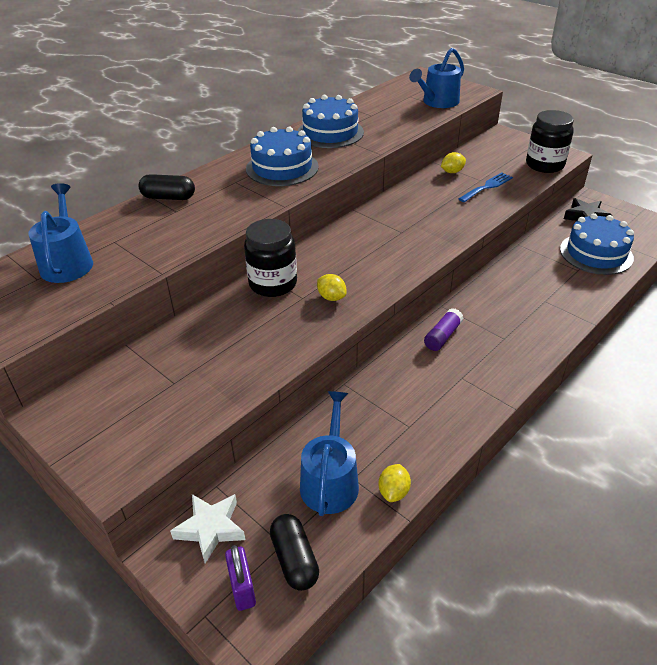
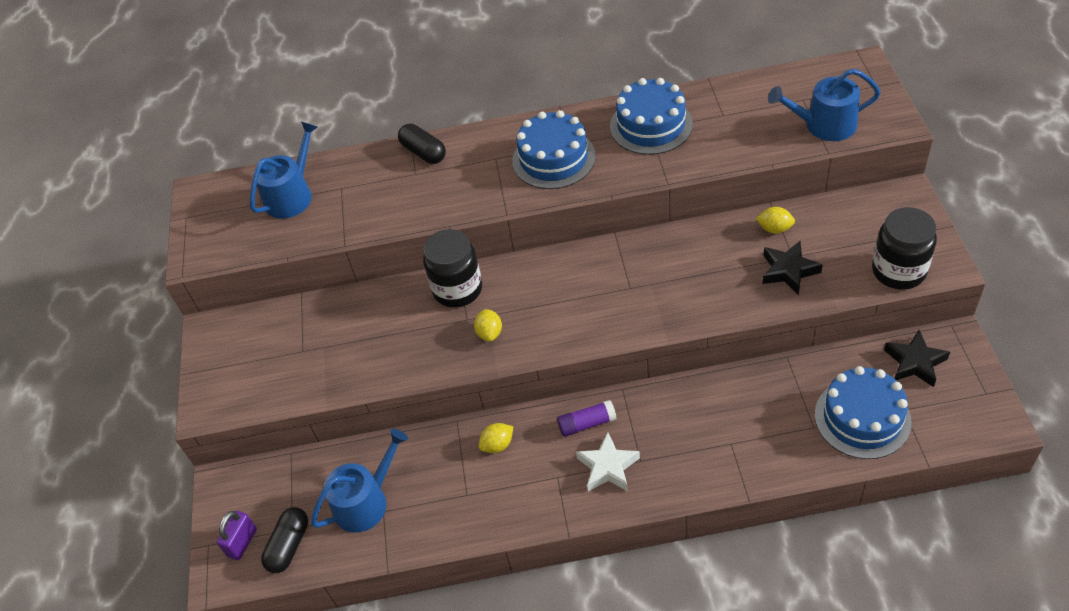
camera: 45 degrees right, 10 degrees up
white star [170,494,245,563] -> white star moved to [576,432,640,491]
yellow lemon [379,464,411,502] -> yellow lemon moved to [479,423,513,453]
blue fork [459,172,513,202] -> black star [762,241,823,295]

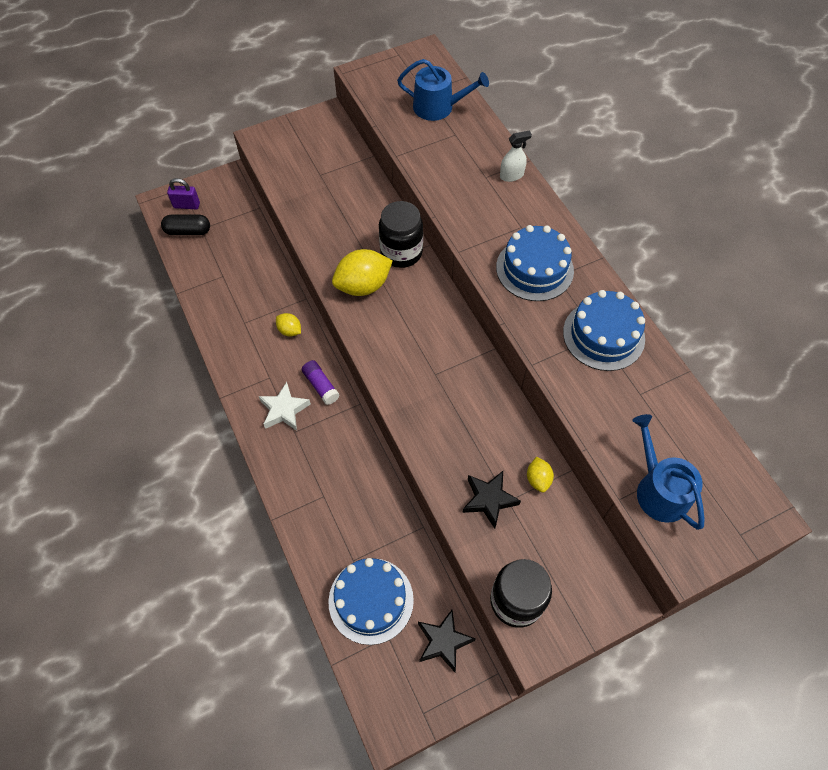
camera: 65 degrees right, 10 degrees up
blue watering can [311,429,408,533] -> none
black capsule [398,124,446,164] -> white spray bottle [500,131,532,182]
yellow lemon [474,309,502,342] -> yellow lemon [332,249,393,296], size x1.95

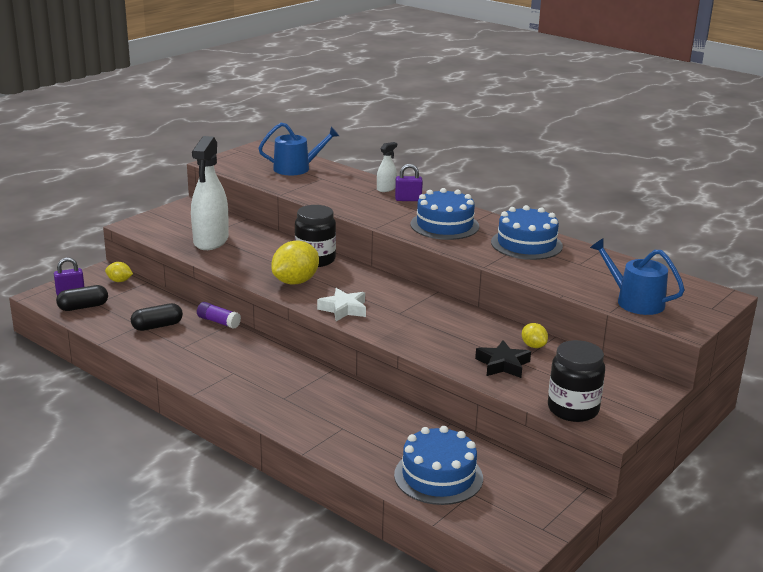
camera: 25 degrees left, 35 degrees down
white star [259,382,311,431] -> white star moved to [317,288,366,321]
yellow lemon [276,313,301,337] -> yellow lemon moved to [105,262,133,282]
purple glue stick [302,360,340,405] -> purple glue stick moved to [197,302,241,329]
black star [418,610,475,672] -> none
none -> black capsule [131,303,183,331]
none -> white spray bottle [191,136,229,250]
none -> purple padlock [395,164,423,201]

